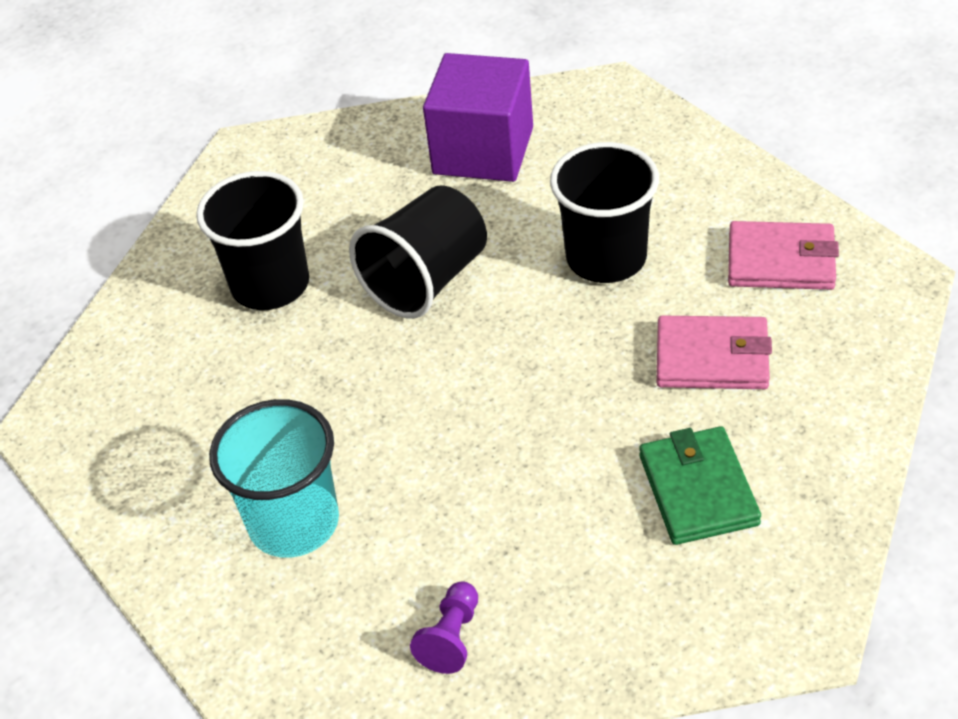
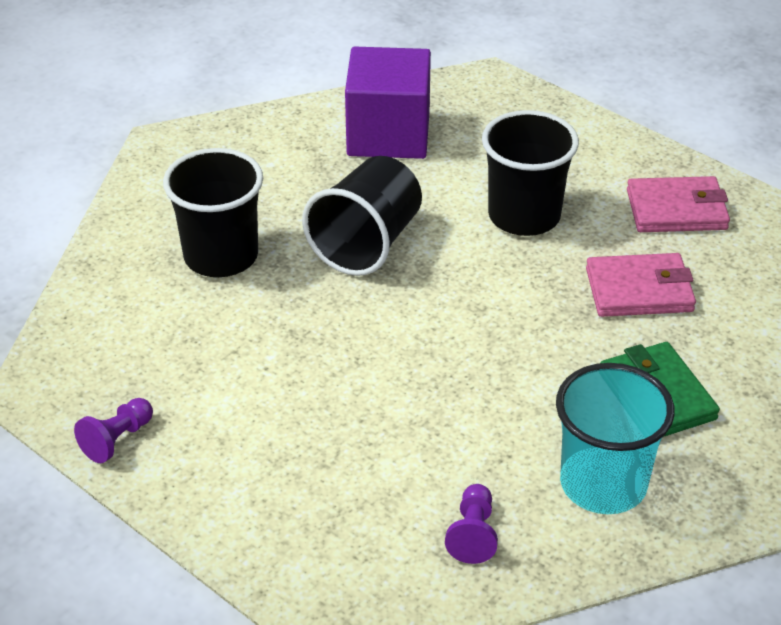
camera: 15 degrees left, 5 degrees down
turquoise cup [209,399,339,558] -> turquoise cup moved to [556,363,675,514]
none -> purple pawn [74,398,153,463]

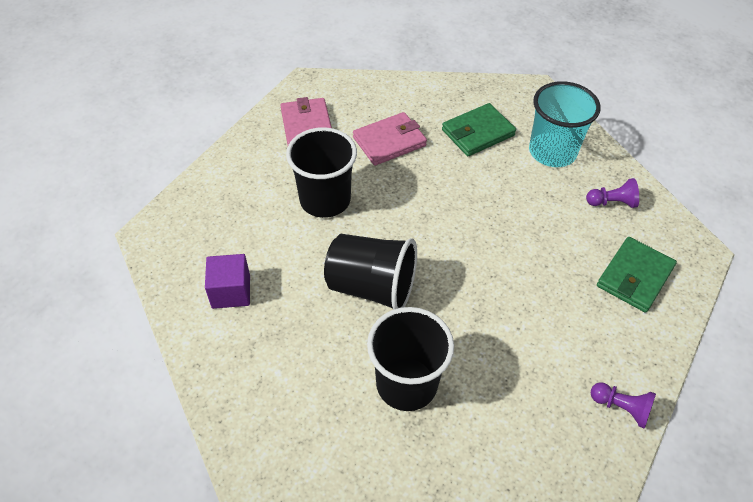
camera: 100 degrees left, 10 degrees up
purple cube [345,46,431,159] -> purple cube [205,254,250,309], size x0.57
pink wallet [586,253,696,317] -> pink wallet turned 75 degrees clockwise [353,112,427,166]
none -> green wallet [597,237,677,313]

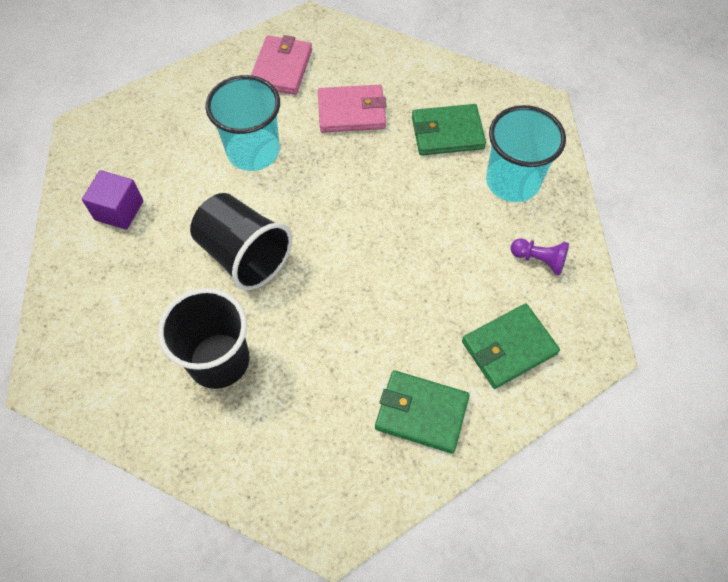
camera: 25 degrees right, 10 degrees up
black cup [286,127,357,218] -> turquoise cup [206,75,280,171]
purple pawn [591,382,656,429] -> none
none -> green wallet [375,370,470,453]

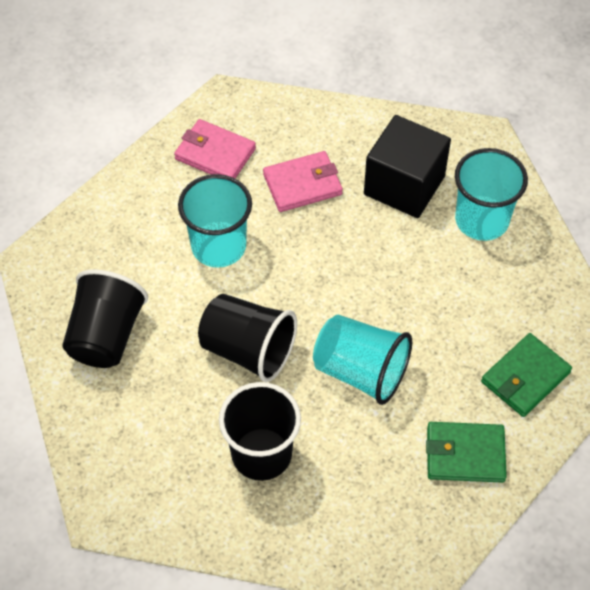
camera: 15 degrees left, 5 degrees down
purple cube [82,170,144,230] -> black cup [62,269,148,368]
pink wallet [251,35,312,95] -> pink wallet turned 60 degrees counterclockwise [174,119,256,178]
green wallet [412,104,486,155] -> black cube [364,115,451,218]
purple pawn [511,238,569,276] -> none
none -> turquoise cup [313,315,412,405]

